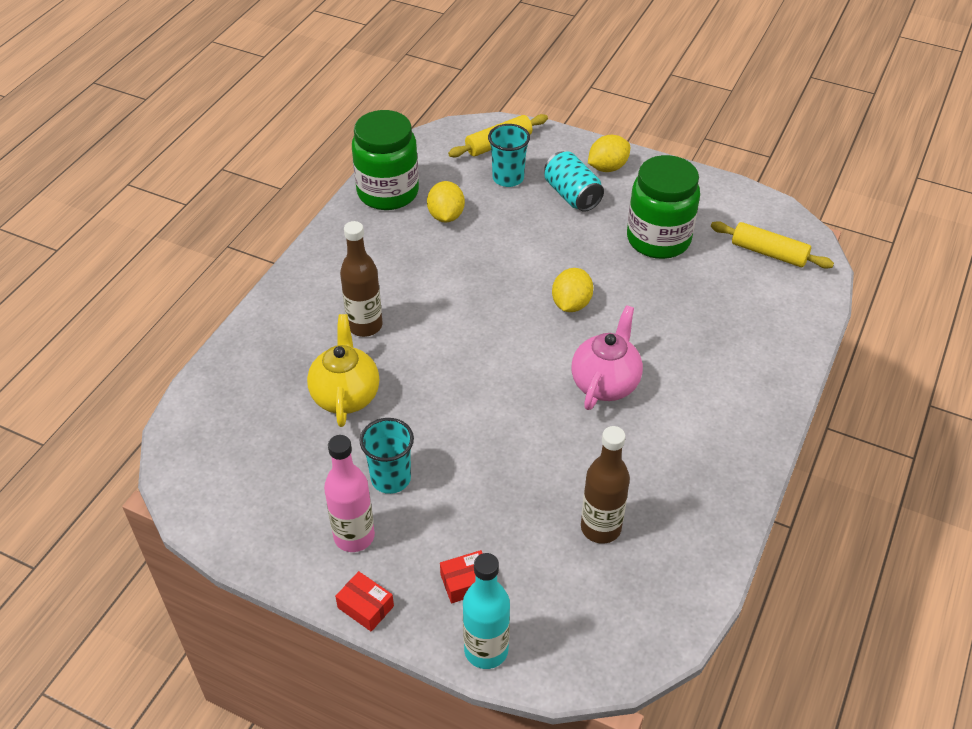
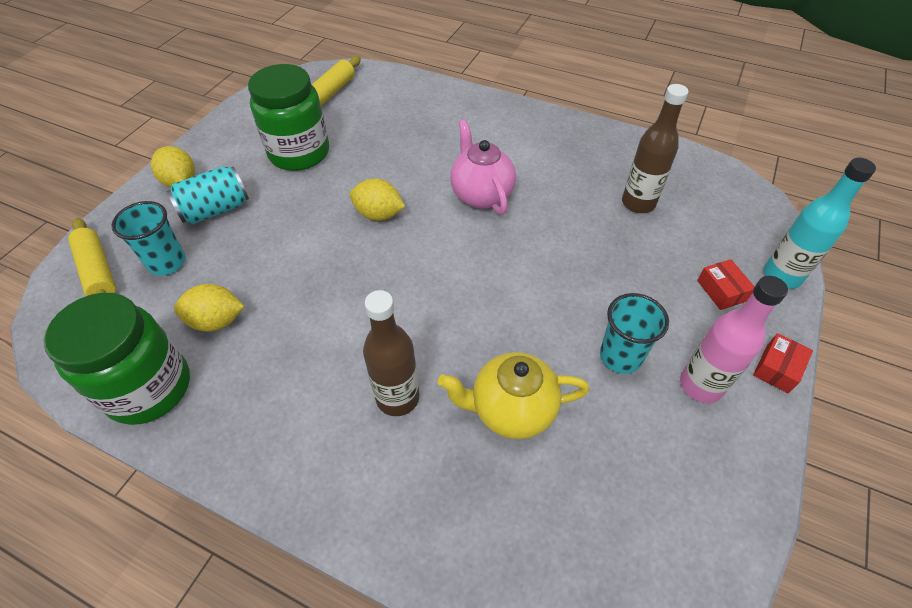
camera: 90 degrees left, 5 degrees up
pink teapot [571,305,643,410] -> pink teapot turned 45 degrees clockwise [450,120,516,215]

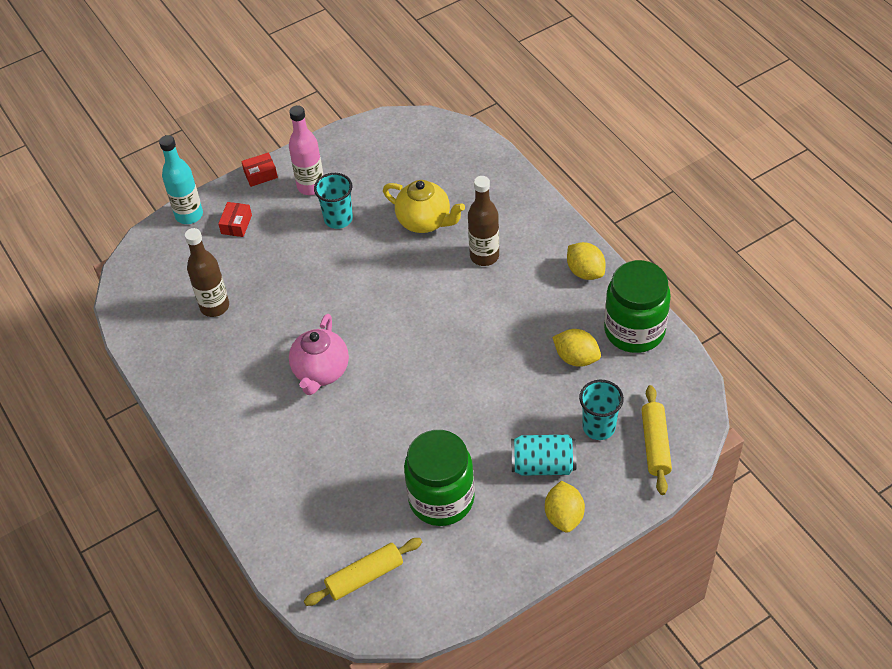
camera: 145 degrees left, 0 degrees up
yellow lemon [350,179,405,221] -> yellow lemon moved to [567,242,606,280]

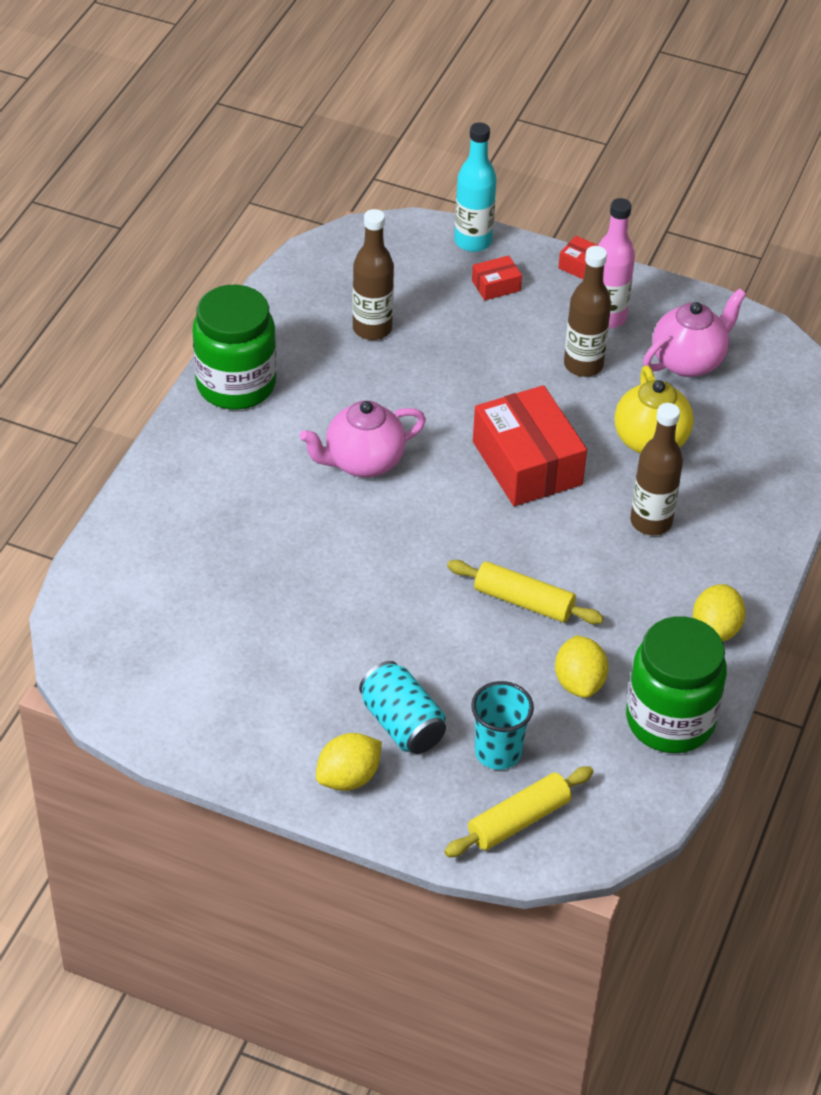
camera: 50 degrees right, 5 degrees down
yellow rolling pin [304,538,422,606] -> yellow rolling pin moved to [447,560,604,624]
turquoise cup [314,173,353,229] -> brown bottle [564,246,611,377]
green jar [404,430,475,526] -> green jar moved to [192,285,276,410]
none -> red box [473,385,587,506]
none -> pink teapot [643,288,747,377]

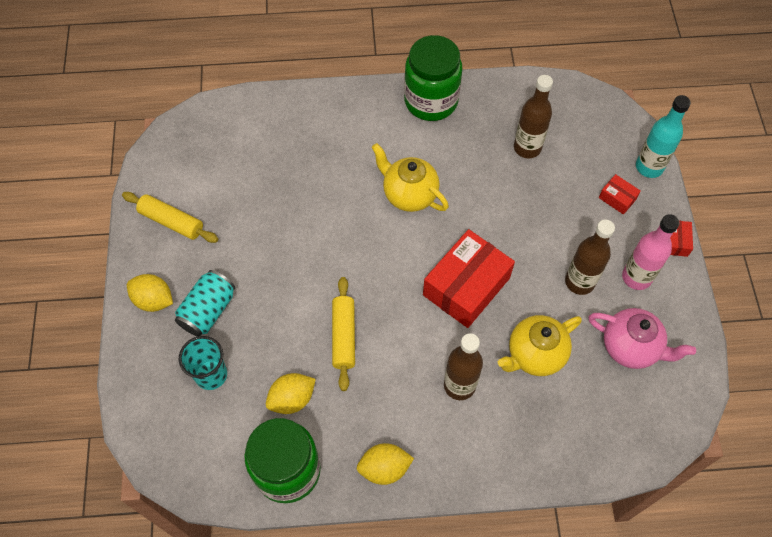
camera: 65 degrees right, 15 degrees up
pink teapot [300,401,426,478] -> yellow teapot [371,143,449,212]
yellow rolling pin [444,766,594,857] -> yellow rolling pin moved to [122,192,218,243]

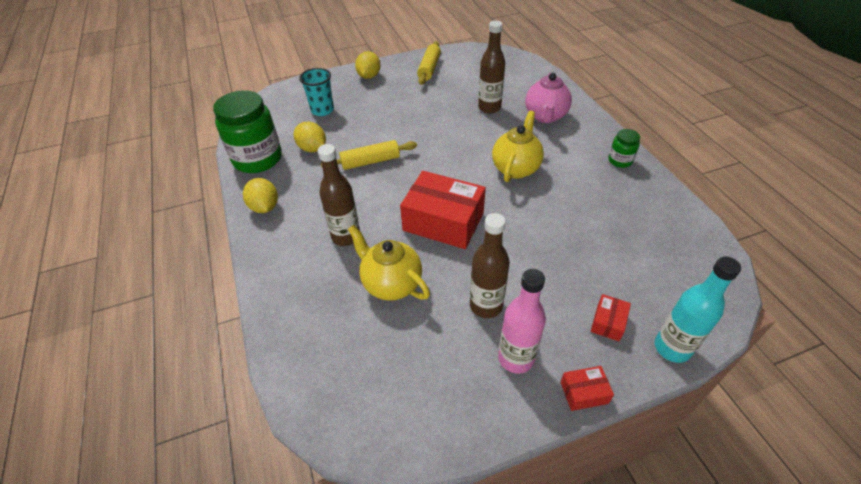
camera: 75 degrees right, 15 degrees down
turquoise can [175,270,235,337] -> none
green jar [404,35,462,121] -> green jar [608,129,640,168], size x0.47
brown bottle [514,75,553,159] -> brown bottle moved to [478,21,505,113]
pink teapot [589,308,696,369] -> pink teapot moved to [525,73,572,123]

